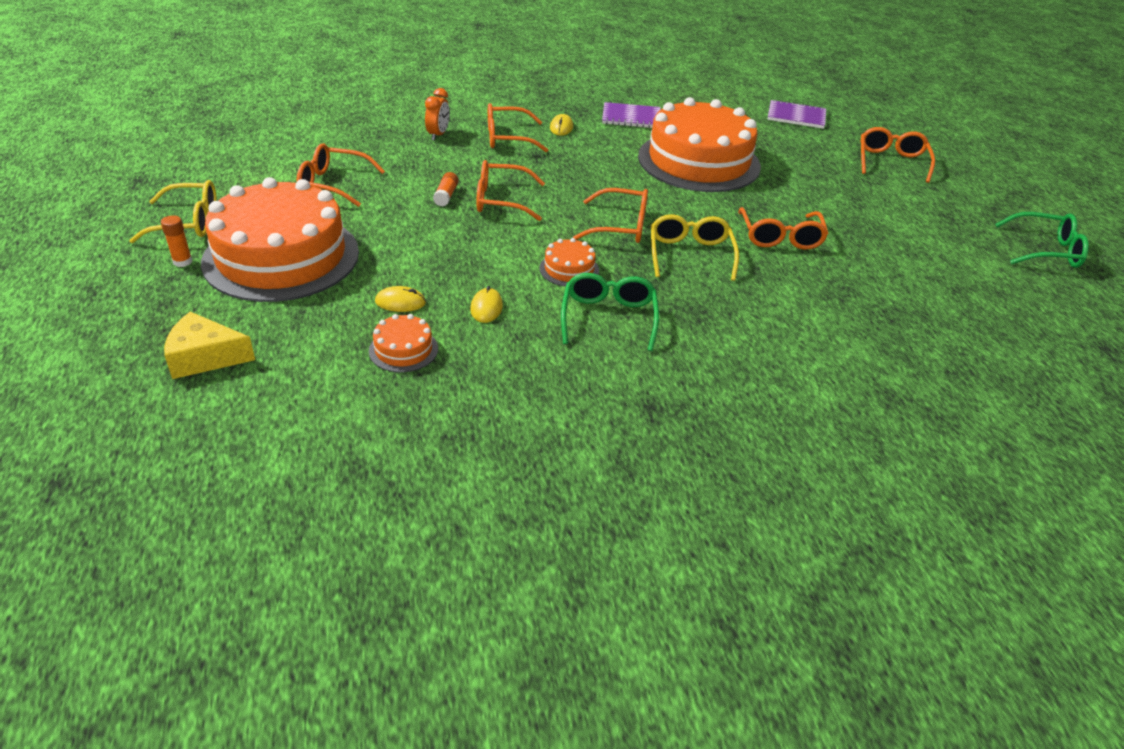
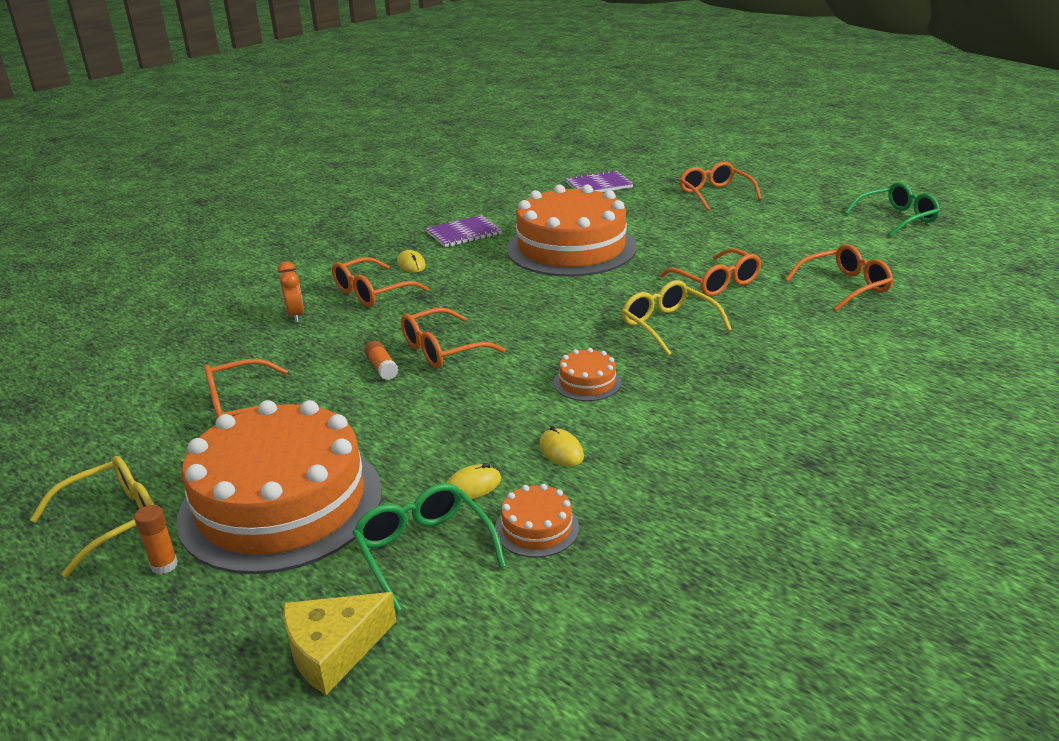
camera: 30 degrees left, 10 degrees down
green glasses [561,273,659,351] -> green glasses moved to [352,483,506,613]
orange glasses [573,188,648,243] -> orange glasses moved to [785,244,893,311]

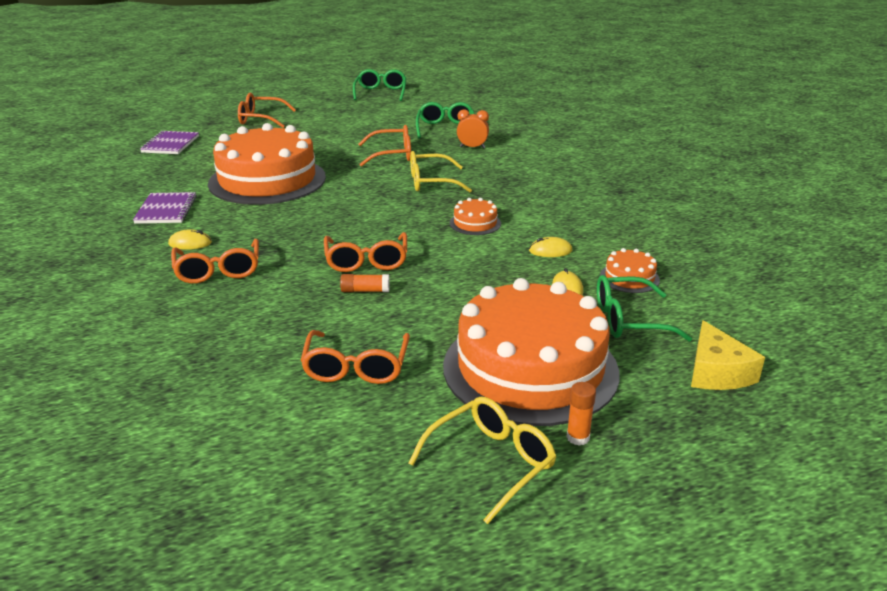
camera: 65 degrees left, 0 degrees up
yellow glasses [30,456,154,577] -> yellow glasses turned 60 degrees clockwise [409,396,556,524]
orange clock [278,262,304,323] -> orange clock moved to [457,109,489,148]
orange glasses [785,244,893,311] -> green glasses [416,102,475,138]

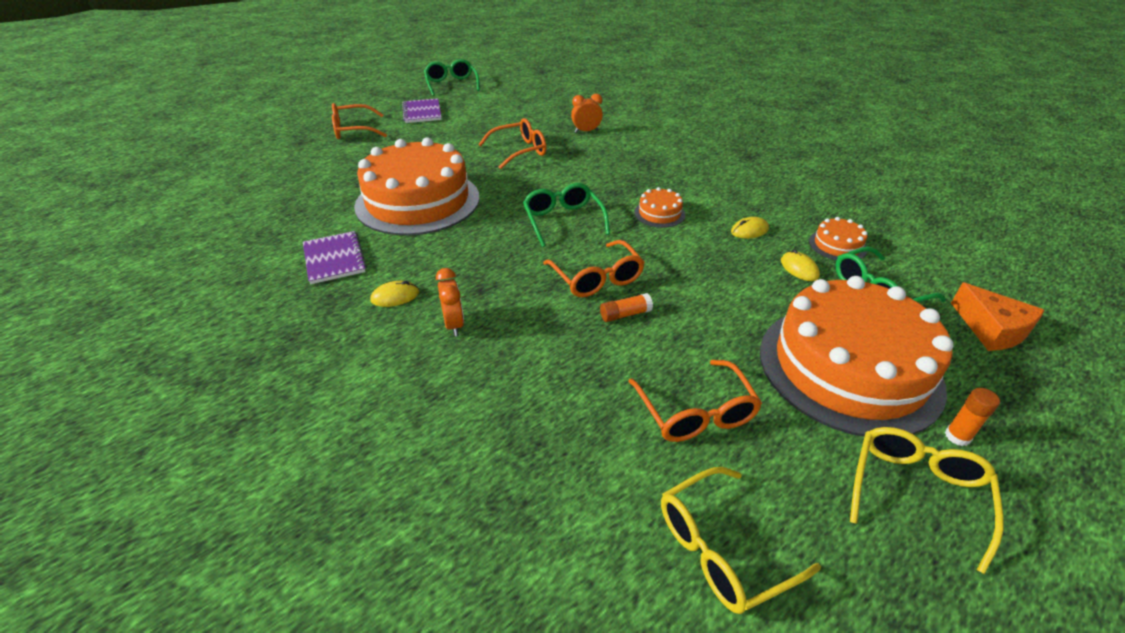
camera: 20 degrees left, 10 degrees up
purple notebook [140,131,199,154] -> purple notebook moved to [402,98,442,123]
orange glasses [171,239,259,283] -> orange clock [436,268,464,336]
yellow glasses [410,151,472,192] -> yellow glasses moved to [661,467,821,614]
green glasses [416,102,475,138] -> green glasses moved to [523,183,610,247]
yellow cheese [691,320,765,390] -> orange cheese [951,283,1045,351]

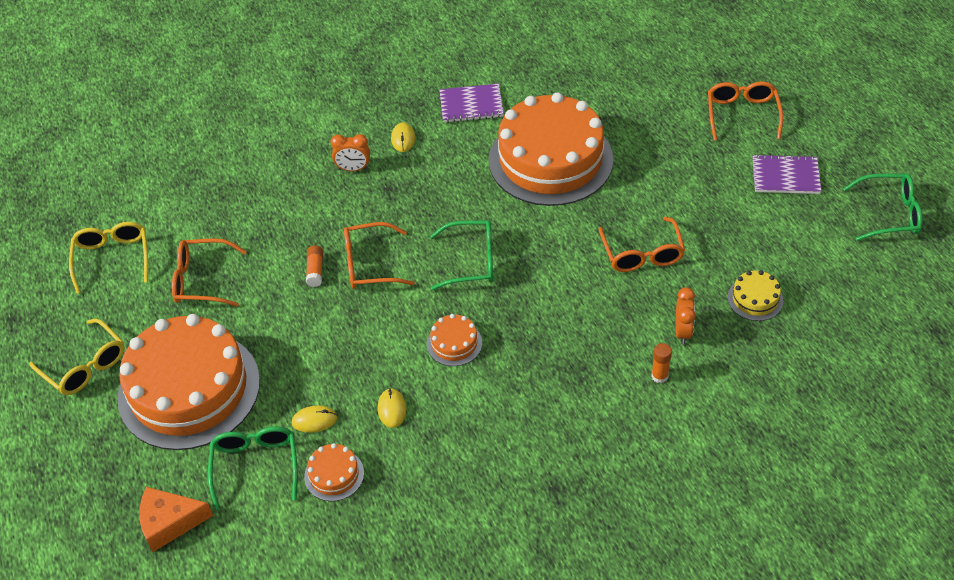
camera: 110 degrees right, 10 degrees up
orange glue stick [945,388,1000,446] -> orange glue stick moved to [651,343,672,383]
none -> yellow cake [728,270,783,321]

